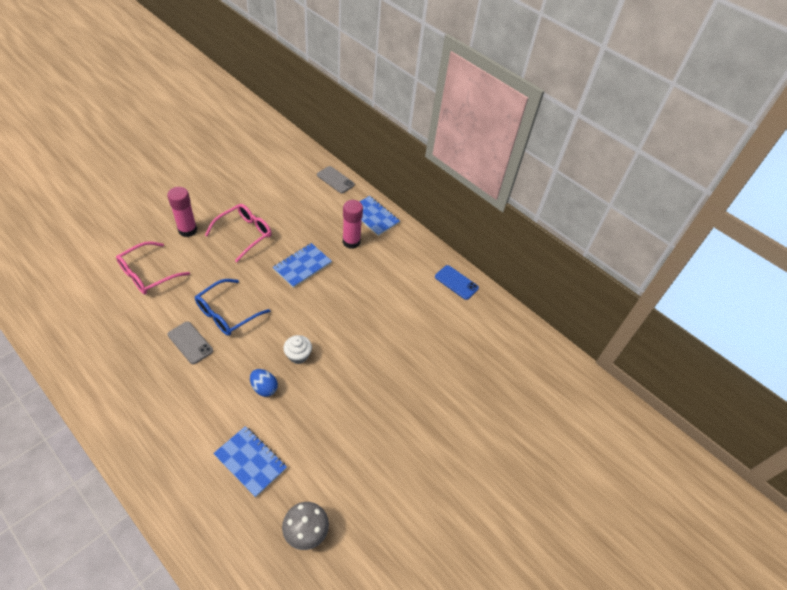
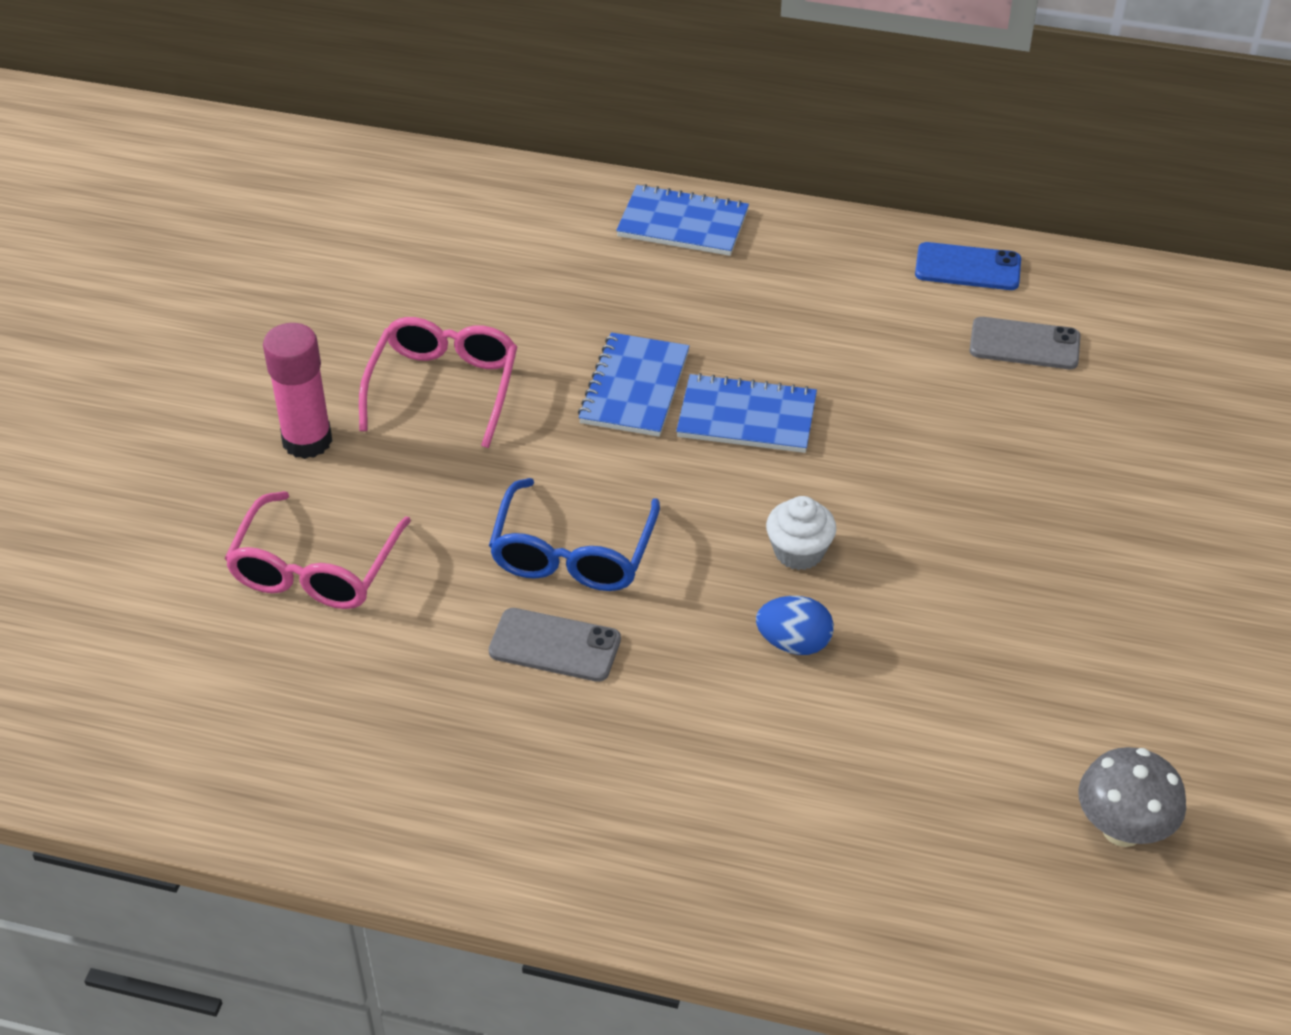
camera: 25 degrees left, 5 degrees down
blue notebook [213,426,287,497] -> blue notebook moved to [676,373,817,453]
grey phone [317,166,355,193] -> grey phone moved to [970,317,1080,369]
pink glue stick [343,200,363,249] -> none

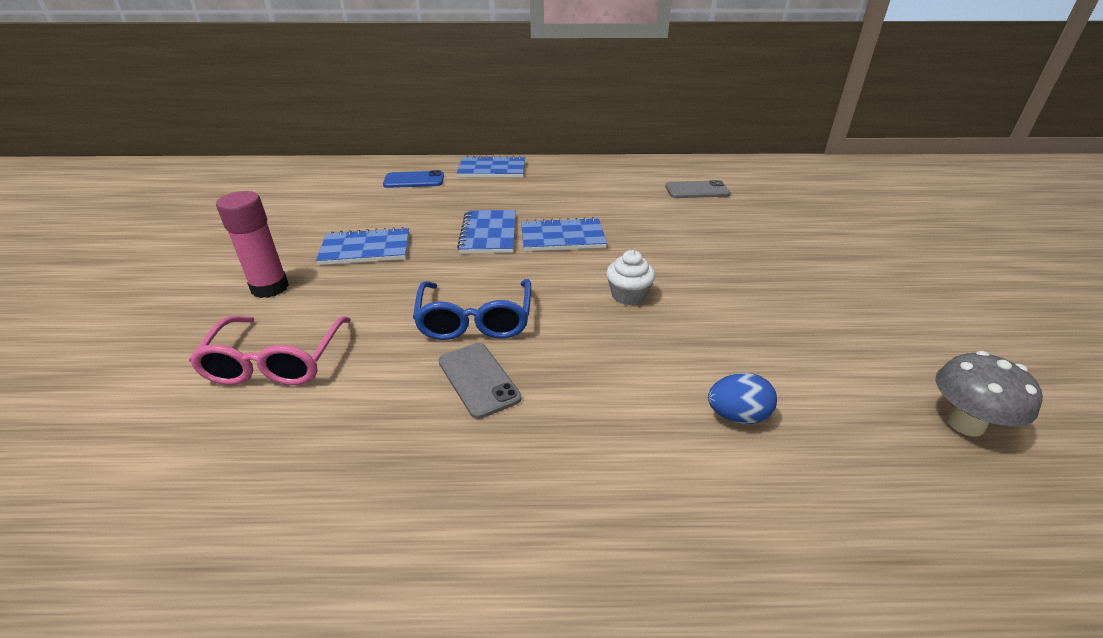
camera: 15 degrees left, 10 degrees down
pink glasses [359,317,517,448] -> blue notebook [316,227,409,265]
grey phone [489,608,621,682] -> grey phone turned 60 degrees clockwise [439,343,521,419]
blue egg [756,596,834,655] -> blue egg moved to [708,373,777,424]
blue phone [915,242,1021,290] -> blue phone moved to [383,170,444,188]

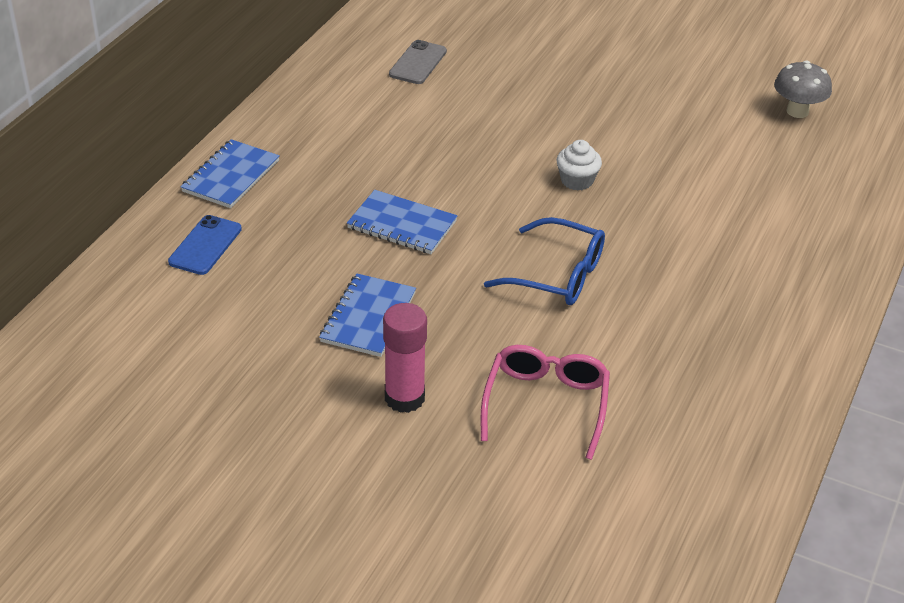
camera: 65 degrees left, 5 degrees up
pink glasses [189,316,351,385] -> pink glasses turned 105 degrees counterclockwise [481,345,610,460]
grey phone [439,343,521,419] -> none
blue notebook [521,217,607,251] -> none
blue egg [708,373,777,424] -> none

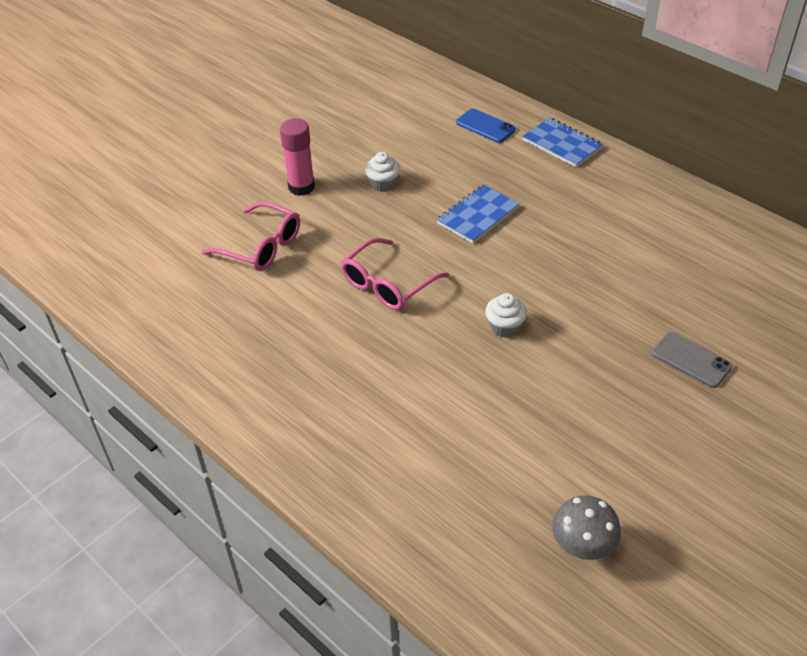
camera: 110 degrees right, 5 degrees up
blue notebook [319,273,416,357] -> white cupcake [365,152,400,192]
grey phone [389,40,447,84] -> grey phone moved to [652,332,732,388]
blue glasses [484,217,605,305] -> pink glasses [341,238,449,310]

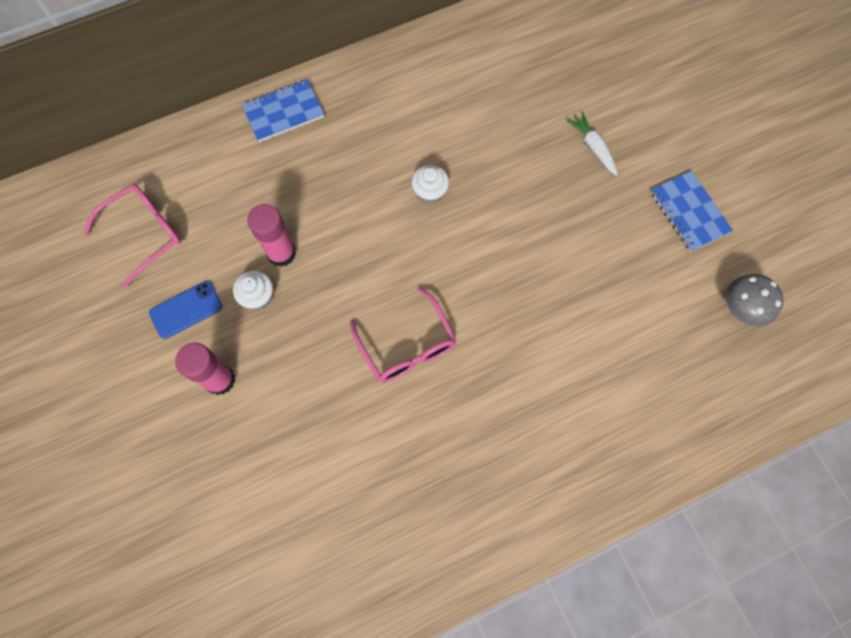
camera: 70 degrees left, 25 degrees up
pink glasses [201,201,300,271] -> pink glasses moved to [83,184,181,288]
blue notebook [436,184,519,243] -> blue notebook moved to [651,171,733,252]
blue phone [456,109,516,143] -> blue phone moved to [149,281,222,339]
white cupcake [485,293,527,338] -> white cupcake moved to [411,165,449,204]
grey phone [652,332,732,388] -> white carrot [566,112,618,176]
none -> pink glue stick [247,204,296,267]

